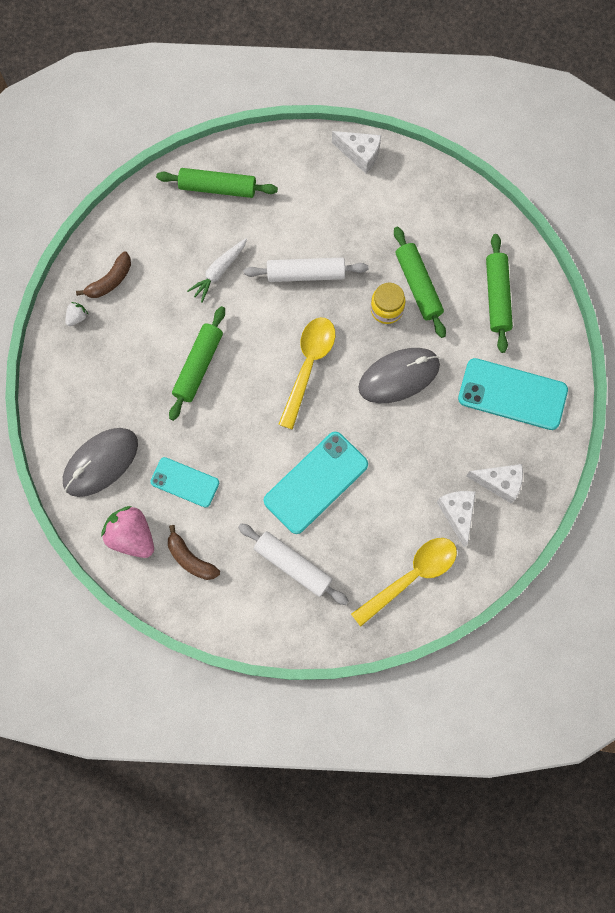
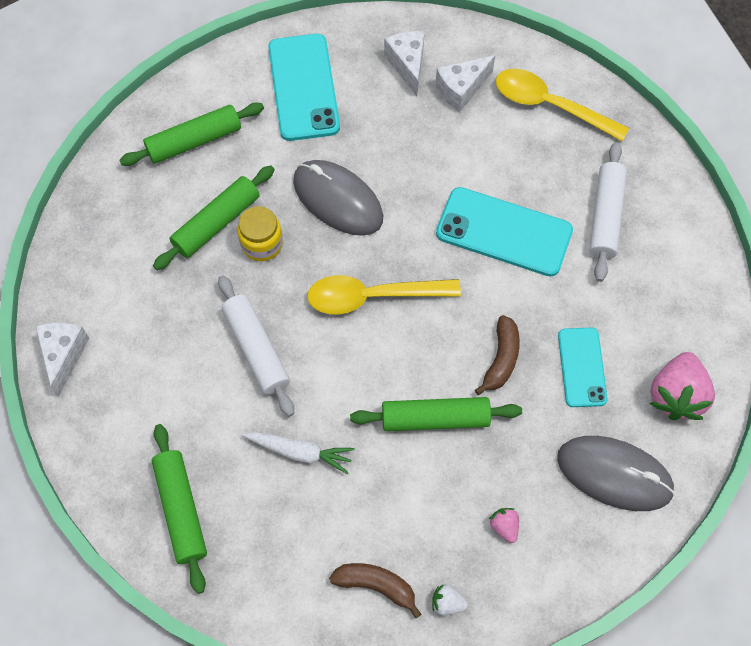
camera: 115 degrees left, 10 degrees down
brown banana [168,525,220,580] -> brown banana moved to [475,315,520,395]
none -> pink strawberry [489,508,519,543]

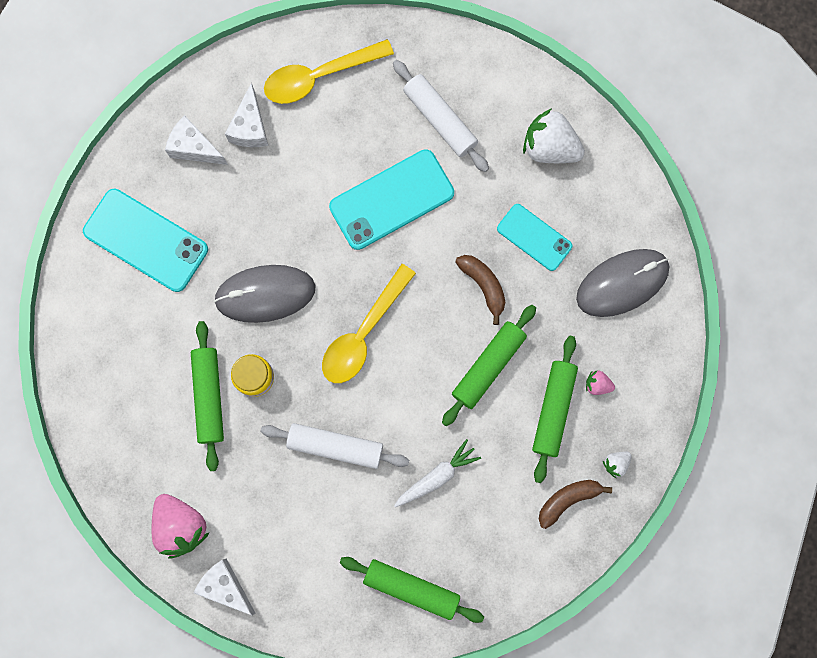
camera: 50 degrees left, 15 degrees up
green rolling pin [119,102,264,166] -> green rolling pin moved to [532,336,578,483]
pink strawberry [649,352,715,420] -> pink strawberry moved to [151,494,210,559]
none -> white strawberry [523,108,585,163]

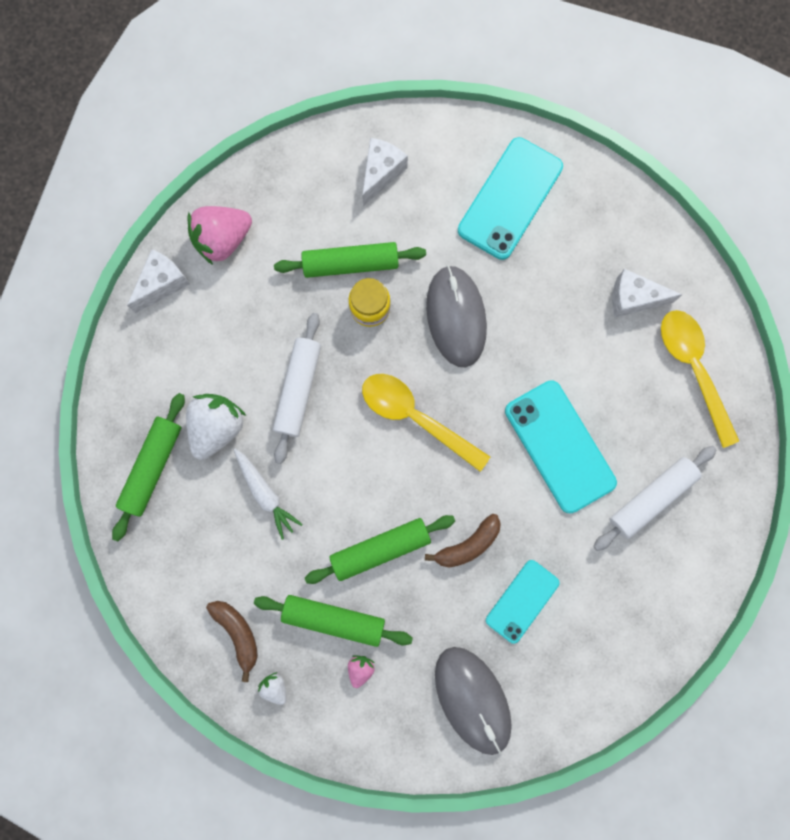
camera: 90 degrees right, 0 degrees up
white cheese [165,115,228,165] -> white cheese moved to [362,138,408,206]
green rolling pin [442,305,536,426] -> green rolling pin turned 60 degrees counterclockwise [305,515,455,584]
white strawberry [523,108,585,163] -> white strawberry moved to [186,394,246,460]

